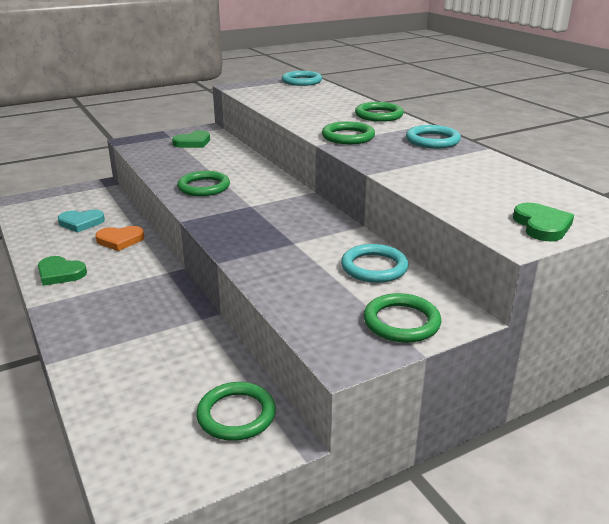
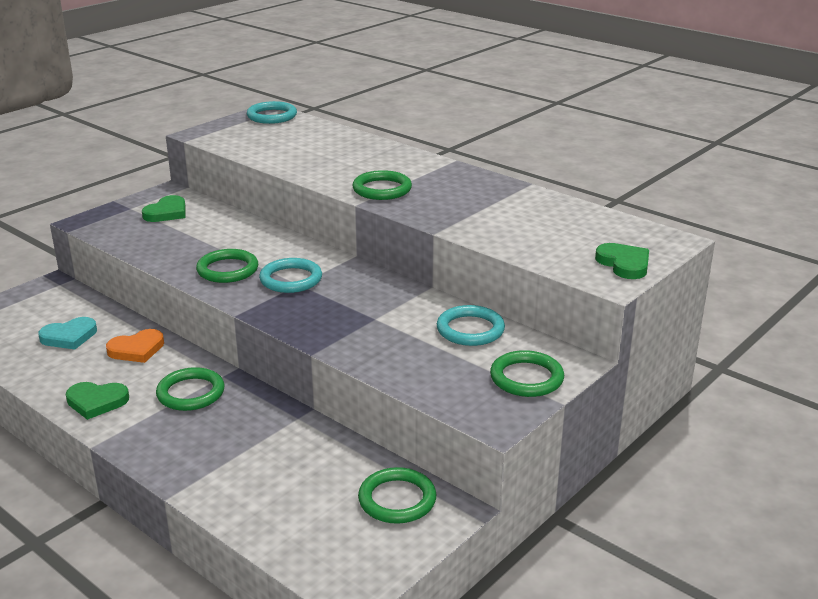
camera: 20 degrees left, 0 degrees up
green ring [355,102,404,122] -> green ring moved to [156,367,225,411]
turquoise ring [406,125,461,148] -> turquoise ring moved to [259,258,322,293]

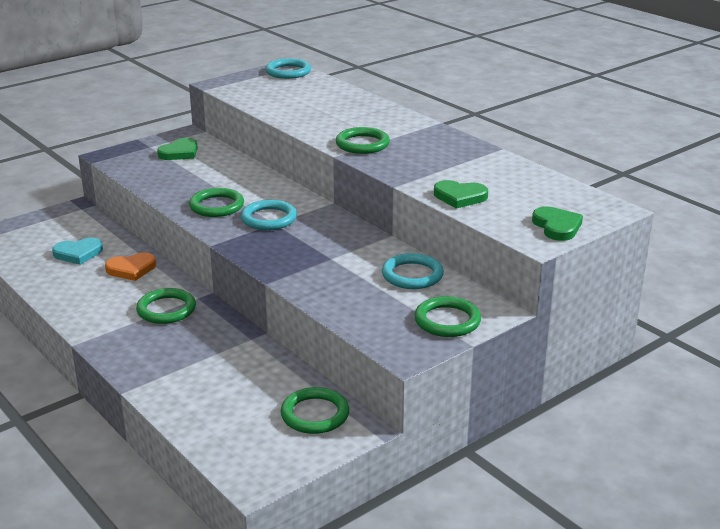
camera: 10 degrees right, 0 degrees up
green heart [66,382,129,420] -> green heart moved to [434,180,488,209]

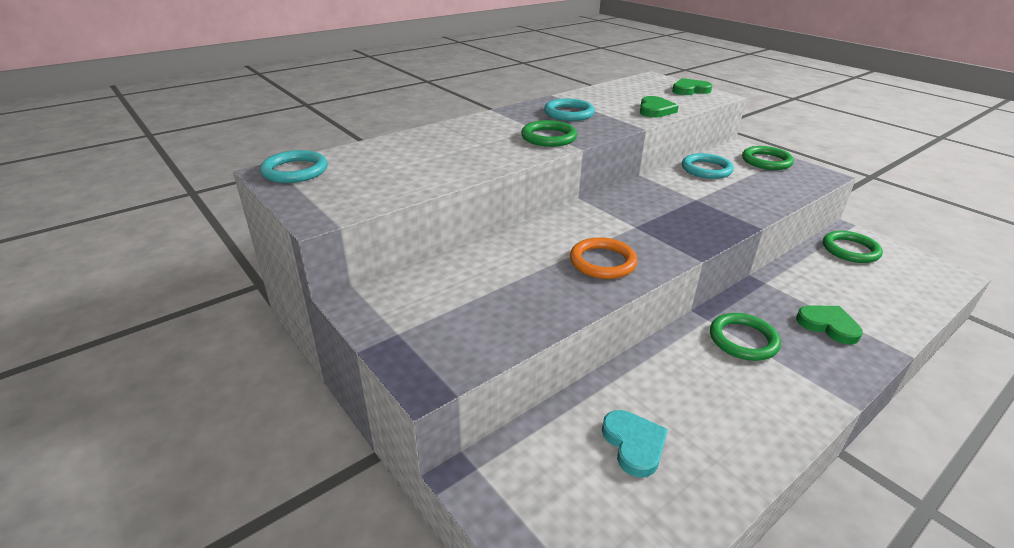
camera: 90 degrees left, 5 degrees up
orange heart [105,253,156,281] -> none
green heart [157,138,198,160] -> green heart moved to [796,305,863,345]
green ring [189,188,244,217] -> orange ring [570,237,638,279]
turquoise ring [241,200,297,230] -> turquoise ring moved to [544,99,595,121]

